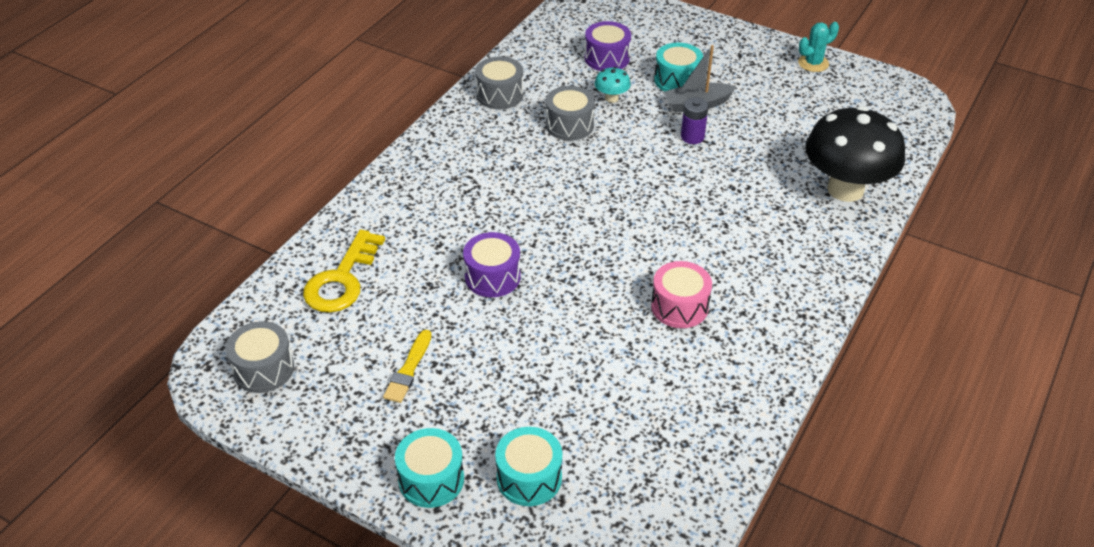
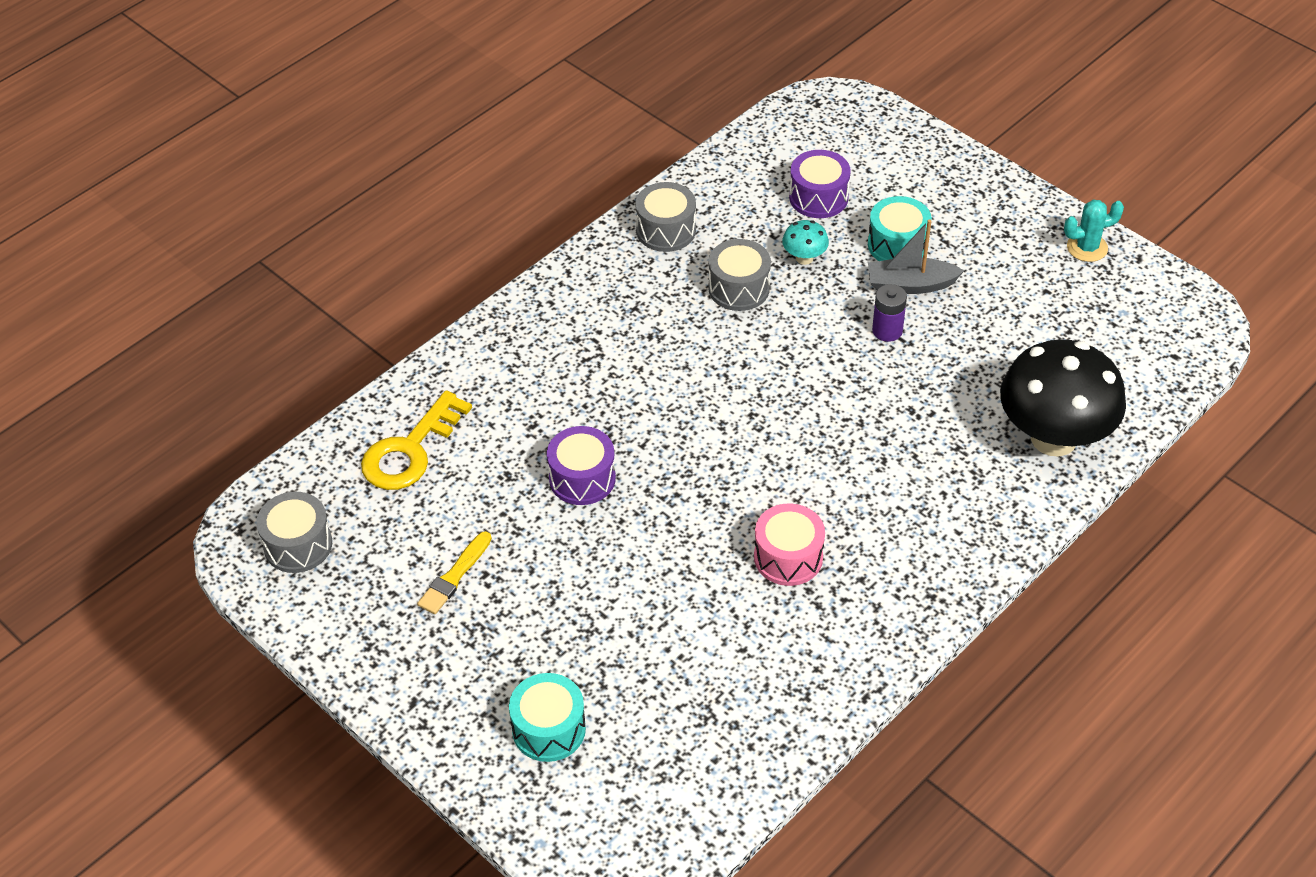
camera: 15 degrees right, 5 degrees up
turquoise drum [395,428,464,508] -> none

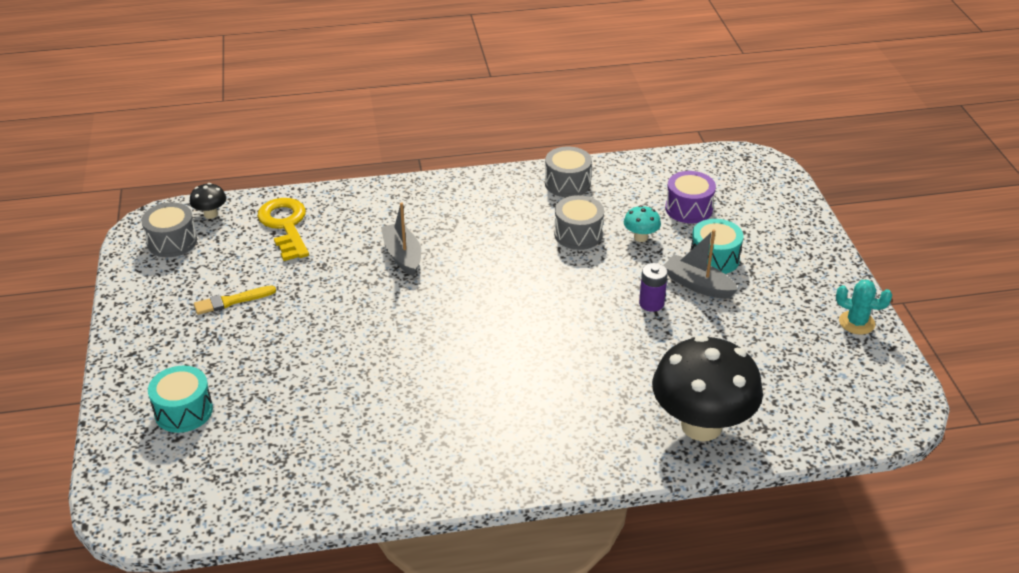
camera: 35 degrees right, 10 degrees down
yellow key [361,390,472,490] -> yellow key turned 90 degrees clockwise [257,198,309,261]
purple drum [547,426,616,505] -> none
pink drum [754,504,825,586] -> none
none -> black mushroom [190,183,227,219]
none -> grey boat [381,203,421,276]

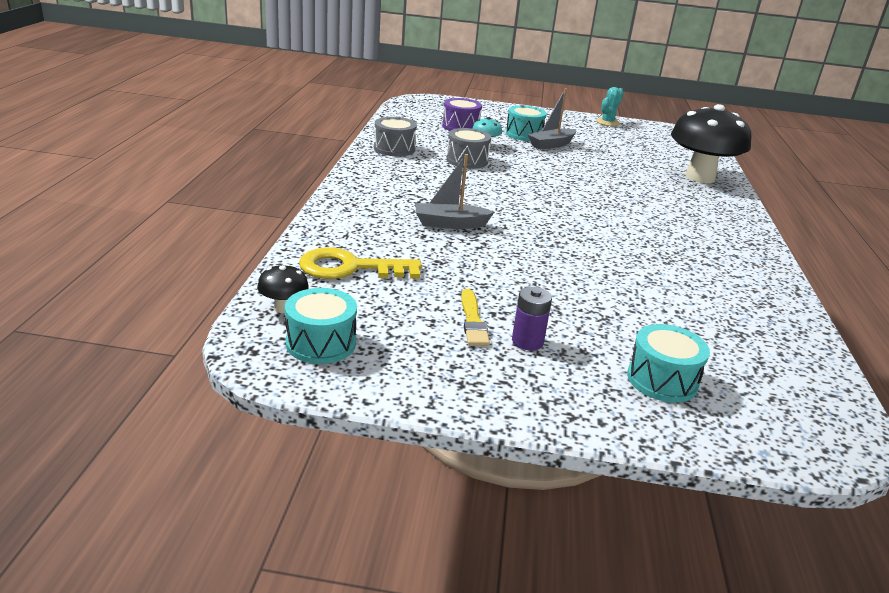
camera: 75 degrees left, 10 degrees down
grey drum [141,202,197,257] -> turquoise drum [285,288,357,364]
purple battery [639,263,668,312] -> purple battery moved to [512,287,552,350]

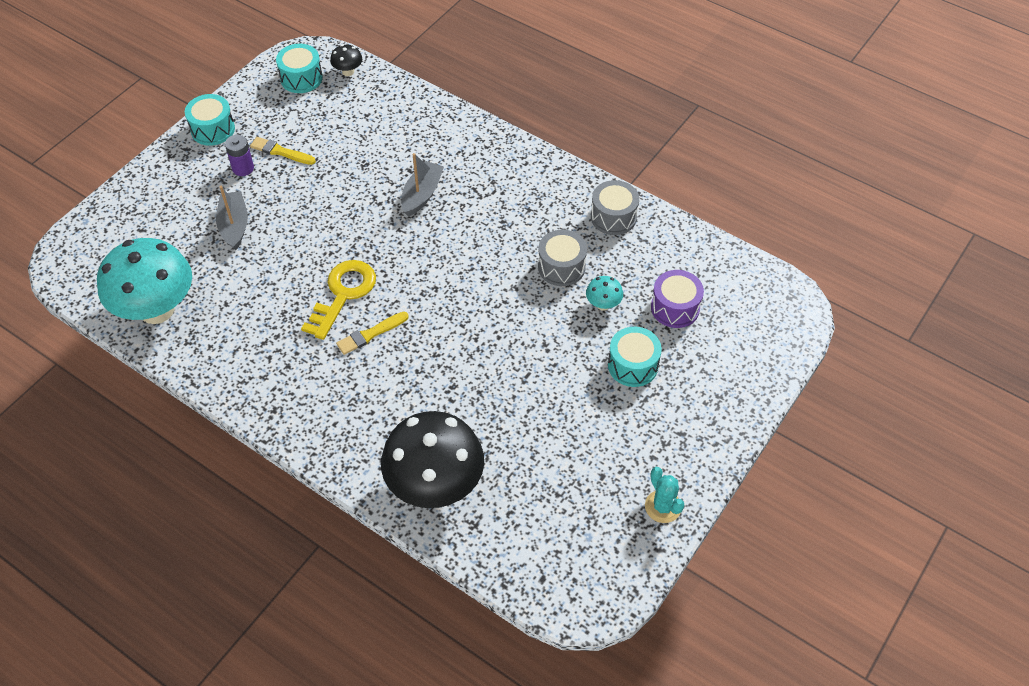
camera: 120 degrees right, 25 degrees up
yellow key [299,247,422,279] -> yellow key moved to [301,260,376,340]
grey boat [528,88,576,150] -> grey boat moved to [216,186,248,250]
turquoise drum [627,324,710,403] -> turquoise drum moved to [185,94,235,146]
none -> turquoise mushroom [97,238,192,324]
none -> yellow brush [336,312,409,355]

